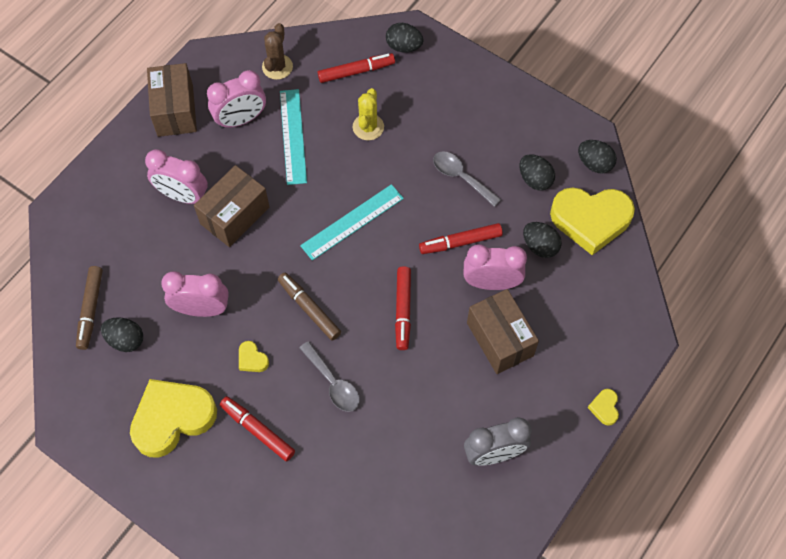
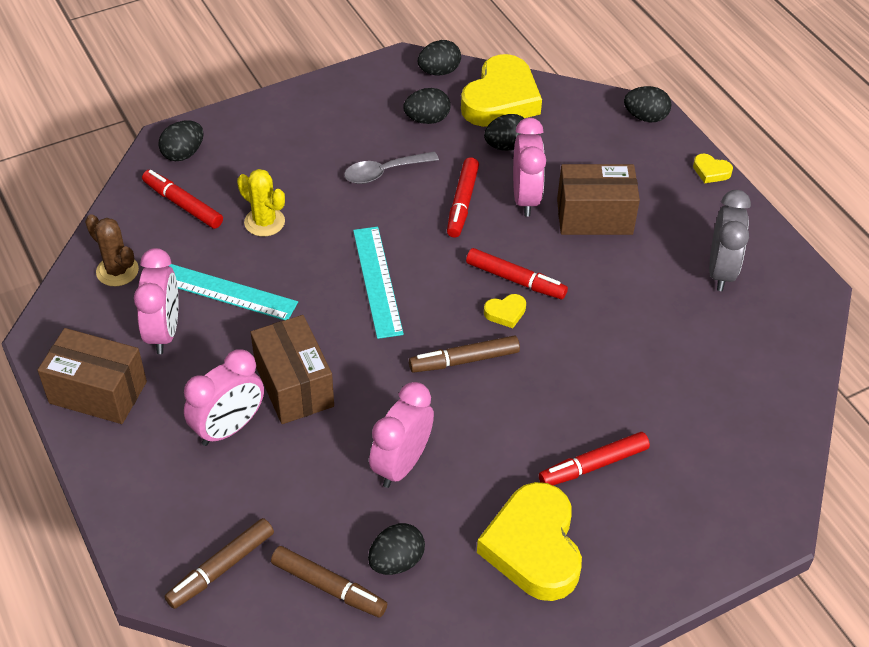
camera: 65 degrees left, 15 degrees down
yellow heart [239,341,269,372] -> yellow heart moved to [484,294,526,328]
grey spoon [299,341,360,412] -> none
red marker [318,53,395,83] -> red marker turned 60 degrees counterclockwise [142,170,223,229]
pink clock [464,244,527,290] -> pink clock turned 150 degrees clockwise [513,118,546,217]
none -> brown marker [165,518,274,609]
none -> black egg [624,86,671,122]

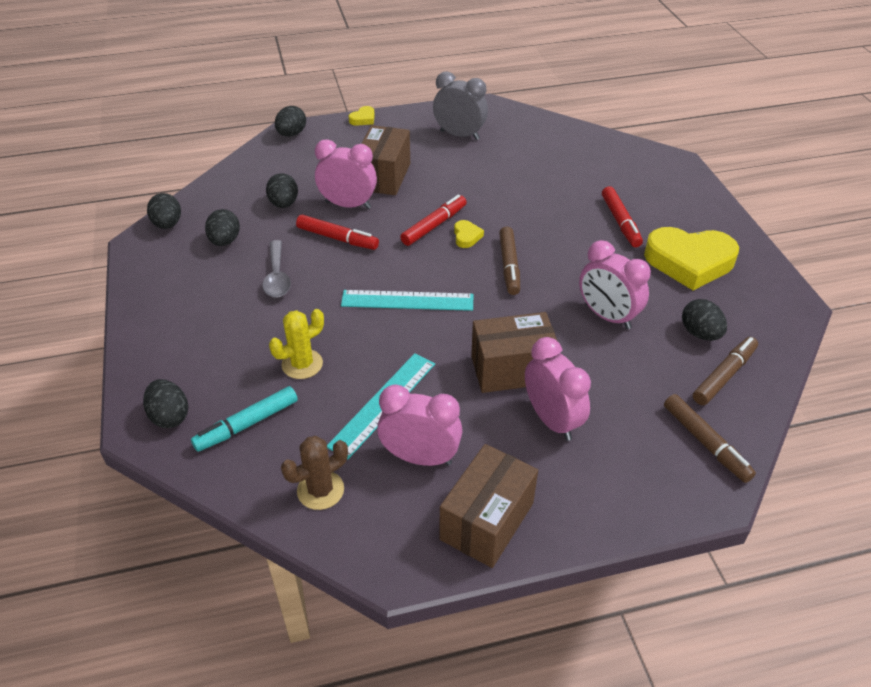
camera: 75 degrees left, 5 degrees down
red marker [142,170,223,229] -> turquoise marker [191,386,298,452]
yellow heart [461,54,542,127] -> none

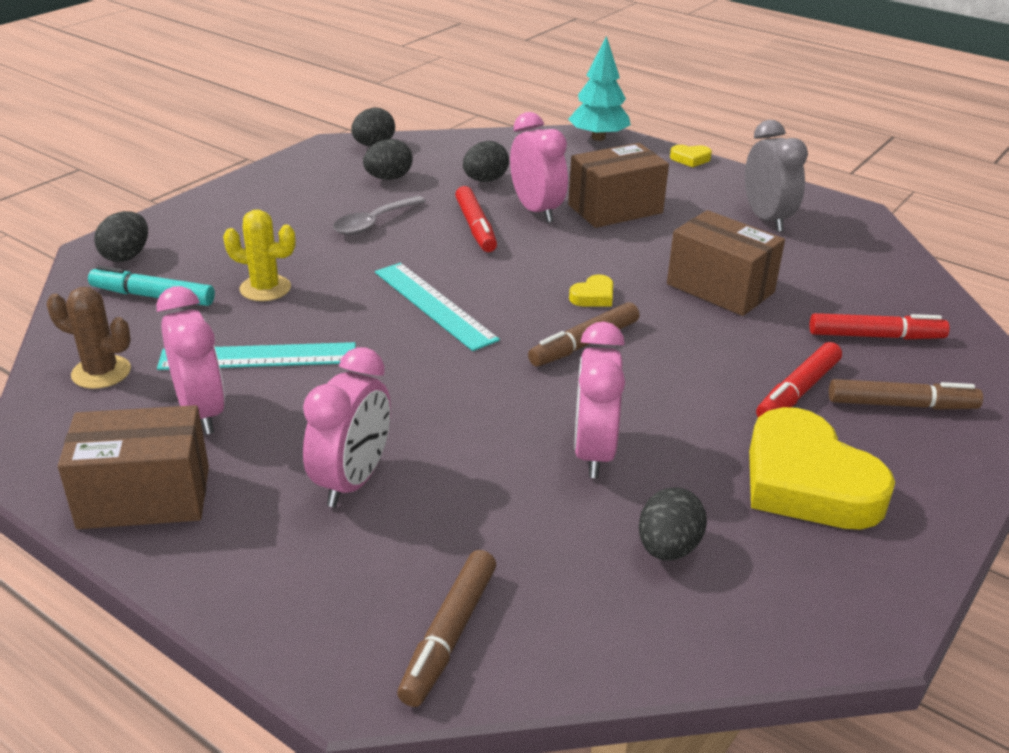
camera: 50 degrees right, 10 degrees down
black egg [275,106,306,136] -> turquoise tree [568,36,631,141]
red marker [400,195,467,246] -> red marker moved to [809,313,950,339]
brown box [471,312,557,393] -> brown box moved to [667,210,785,316]
brown marker [693,337,758,405] -> brown marker moved to [829,379,983,410]

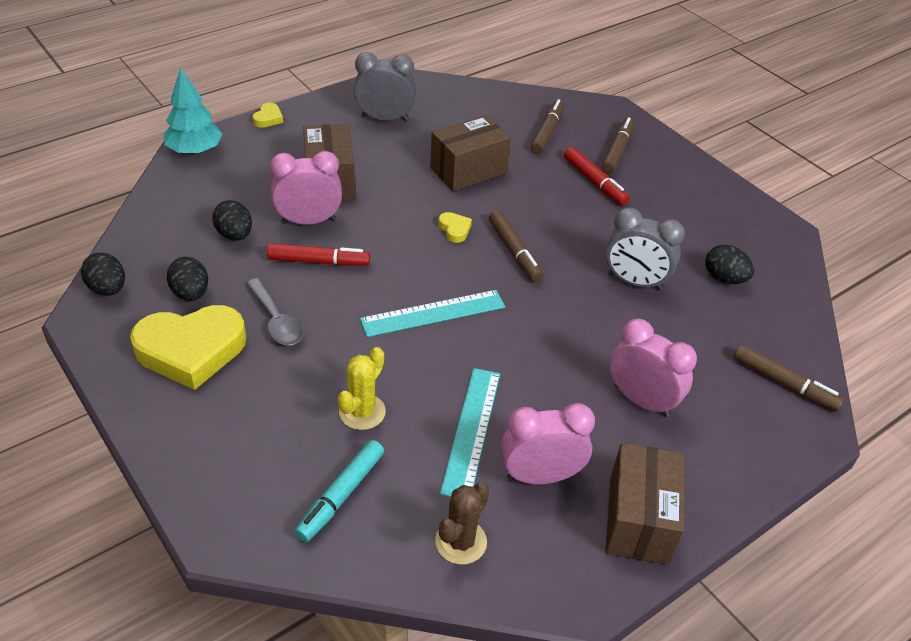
camera: 75 degrees left, 10 degrees up
black egg [94,211,148,262] -> none
pink clock [574,322,625,478] -> grey clock [605,207,685,291]
yellow heart [749,407,895,529] -> yellow heart moved to [130,305,246,390]
red marker [809,313,950,339] -> brown marker [530,99,565,154]

